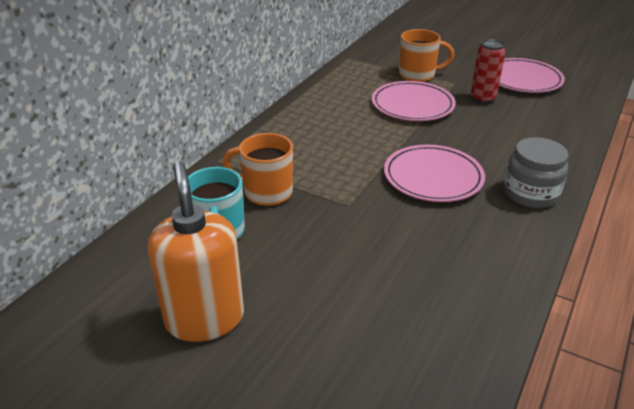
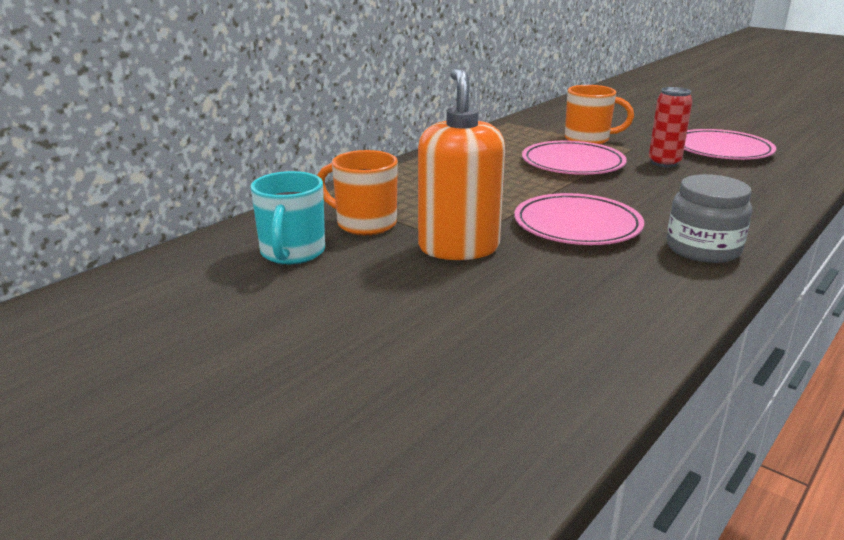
camera: 10 degrees right, 10 degrees down
orange soap dispenser [148,161,244,342] -> orange soap dispenser moved to [418,68,505,260]

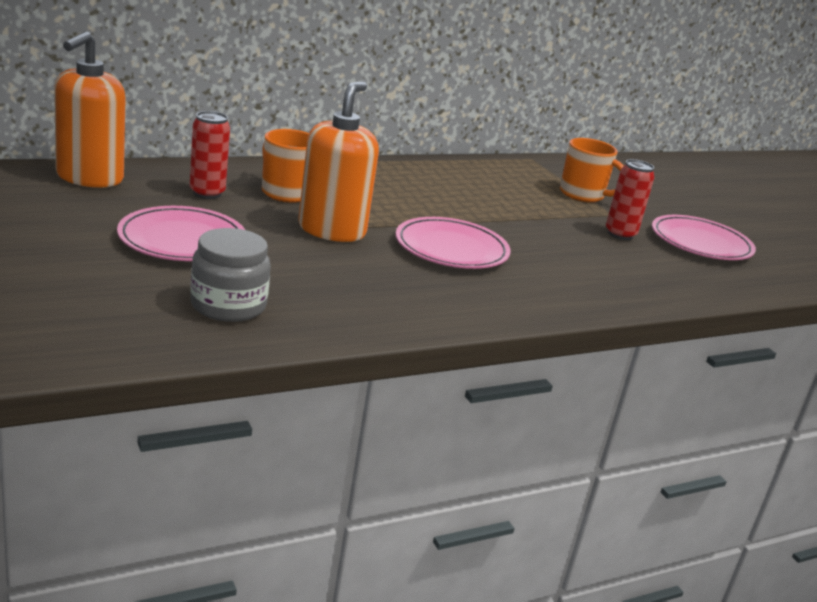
camera: 20 degrees right, 0 degrees up
turquoise mug [250,171,325,265] -> red can [190,111,230,199]
pink plate [522,141,627,175] -> pink plate moved to [117,206,245,261]
grey jar [667,174,752,263] -> grey jar moved to [190,228,271,322]
none -> orange soap dispenser [54,31,126,188]

